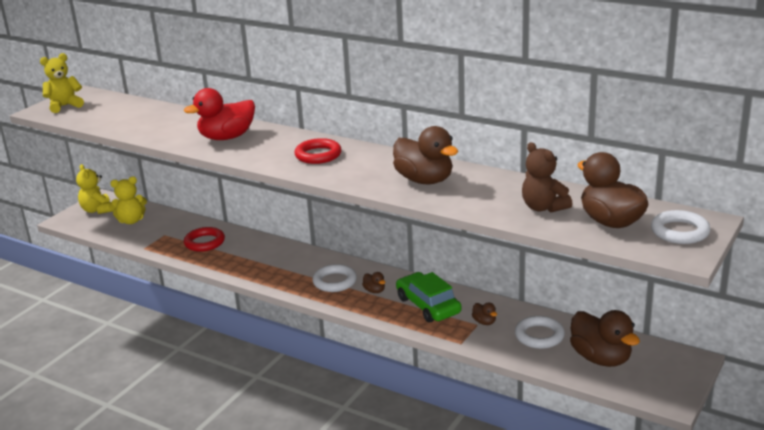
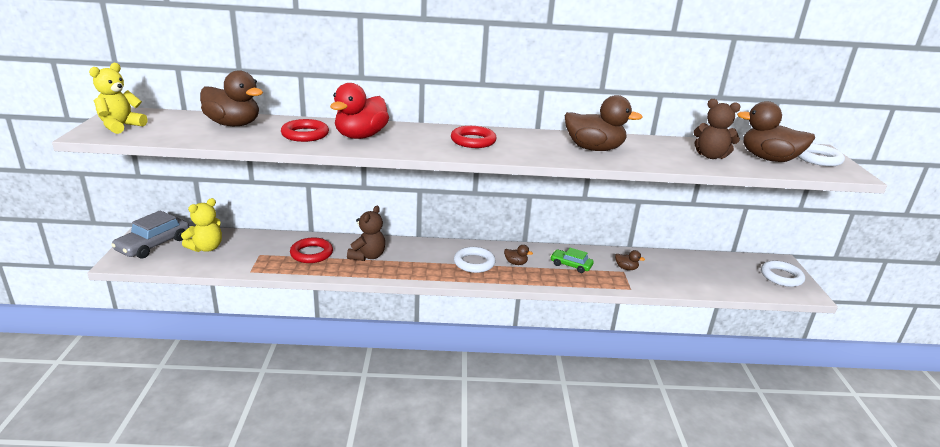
camera: 35 degrees left, 0 degrees up
yellow teddy bear [76,164,113,214] -> grey car [111,210,189,259]
green car [396,272,462,323] -> green car [550,248,594,273], size x0.60
white ring [515,316,565,349] -> white ring moved to [761,260,805,287]
brown duck [570,310,640,367] -> brown duck moved to [200,70,263,126]
none -> red ring [281,119,329,142]
none -> brown teddy bear [347,206,385,261]

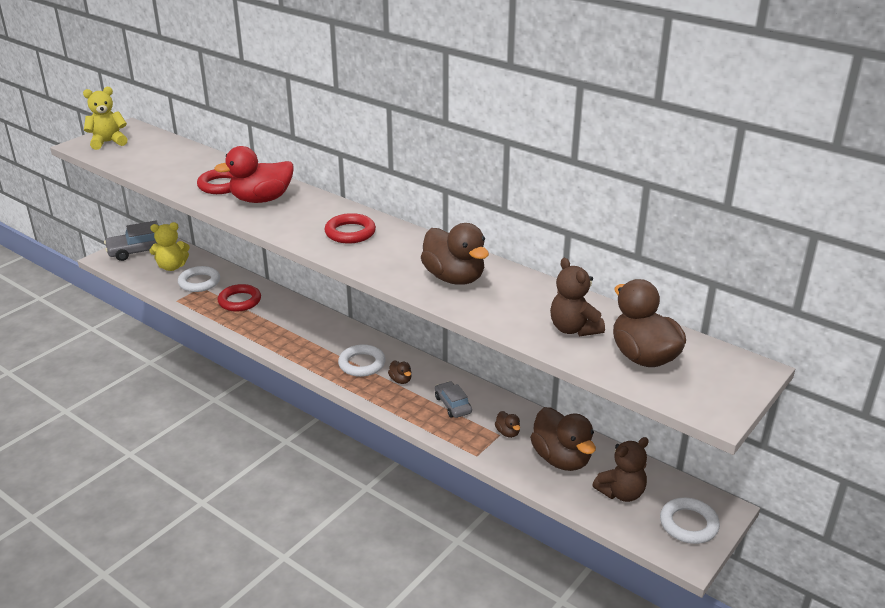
camera: 40 degrees right, 5 degrees up
brown duck [200,70,263,126] -> brown duck moved to [530,407,596,471]
brown teddy bear [347,206,385,261] -> brown teddy bear moved to [592,437,649,502]
green car [550,248,594,273] -> grey car [435,381,472,418]
white ring [798,144,845,166] -> white ring moved to [178,266,220,292]

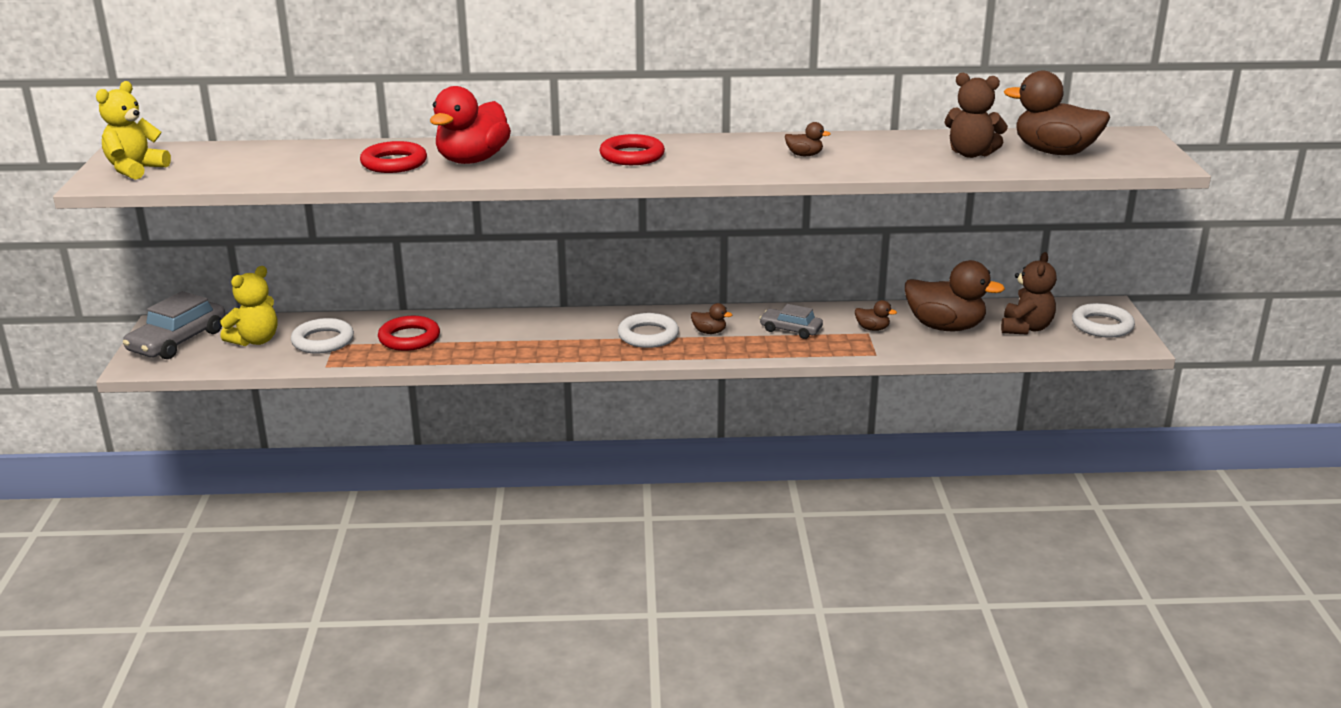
camera: 40 degrees left, 5 degrees down
brown duck [421,223,489,285] -> brown duck [785,122,831,156], size x0.43

